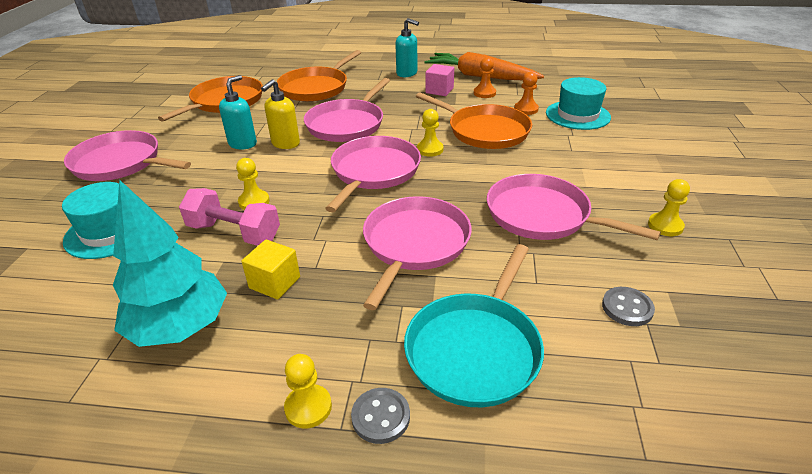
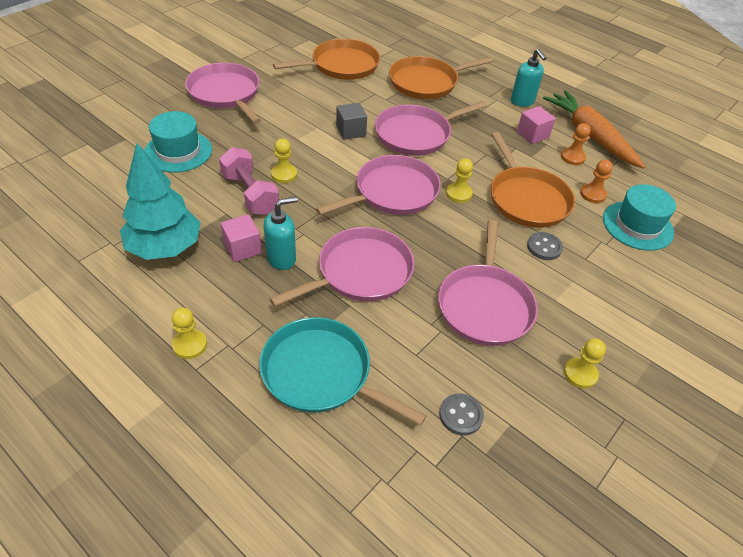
camera: 30 degrees right, 10 degrees up
turquoise soap dispenser [219,75,257,149] -> turquoise soap dispenser moved to [264,196,298,270]
yellow cube [241,240,300,299] -> pink cube [221,214,262,262]
yellow soap dispenser [261,79,300,149] -> grey cube [336,103,367,140]
grey button [351,388,410,444] -> grey button moved to [527,232,563,260]
turquoise pan [404,244,544,407] -> turquoise pan turned 60 degrees clockwise [259,317,427,425]
pink pan [487,174,661,240] -> pink pan turned 150 degrees counterclockwise [438,220,538,346]

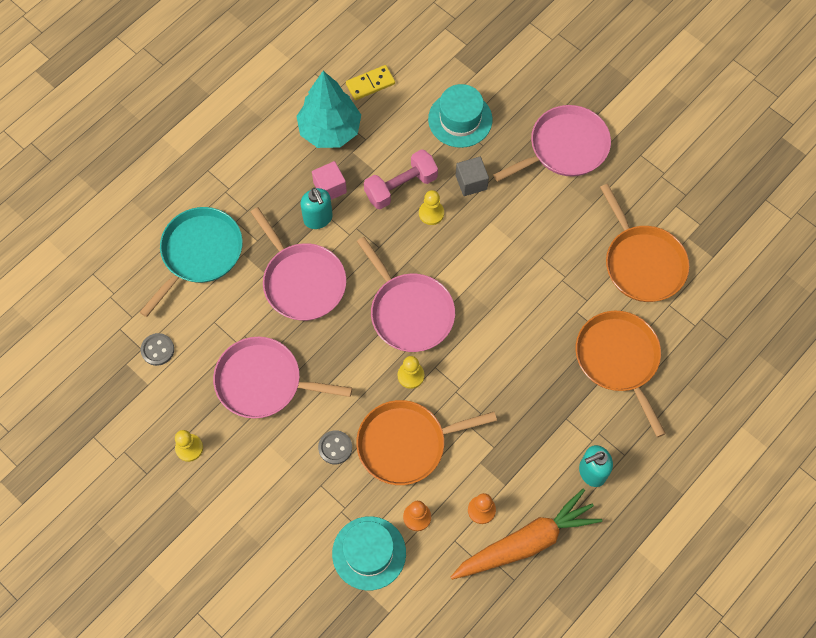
camera: 95 degrees right, 20 degrees up
yellow pawn [172,308,207,359] -> none
grey cube [336,103,367,140] -> grey cube moved to [456,157,489,196]
pink pan [375,101,487,156] -> none
pink cube [517,106,555,144] -> none
none -> yellow domino [346,65,395,100]

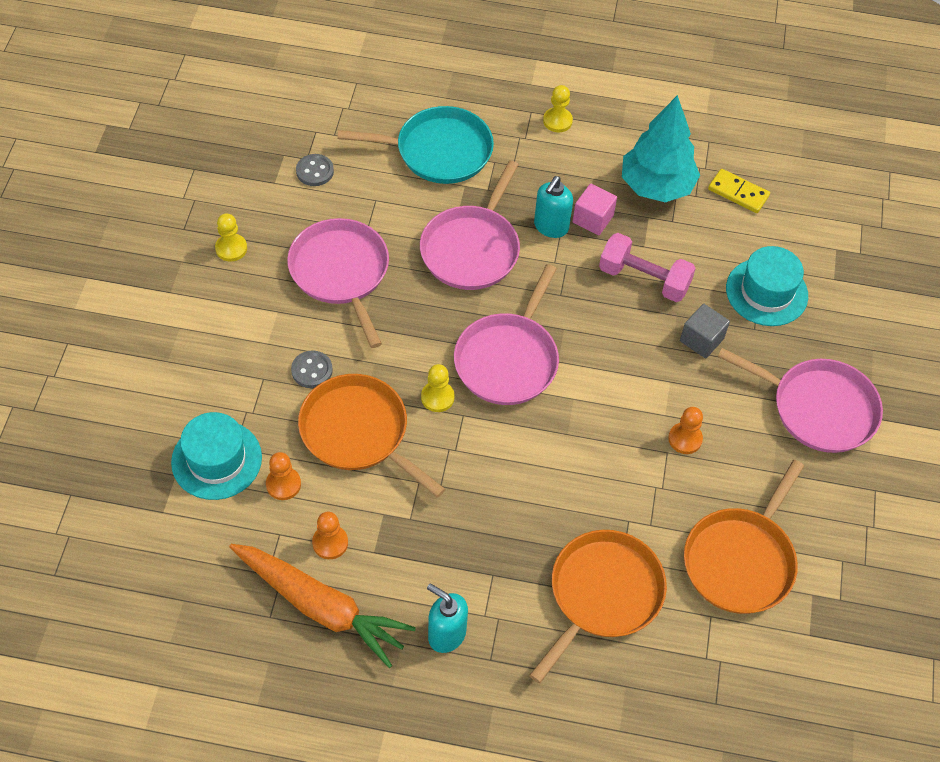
camera: 55 degrees right, 10 degrees down
yellow pawn [419,190,444,225] -> yellow pawn moved to [543,85,573,132]
none -> orange pawn [668,407,703,454]

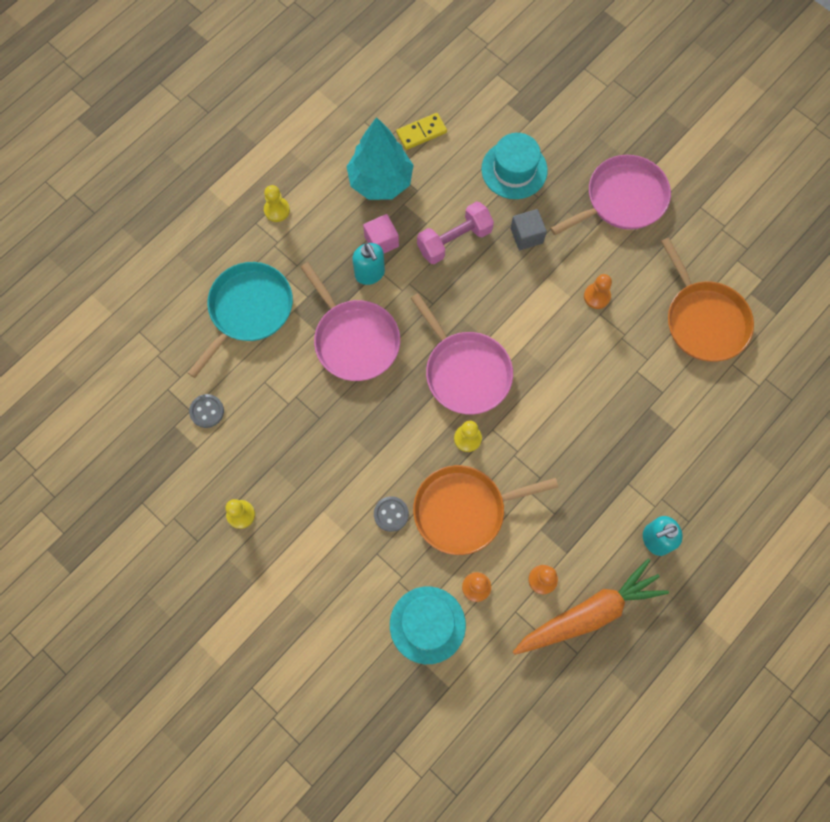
camera: 55 degrees left, 15 degrees up
pink pan [287,218,389,348] -> none
orange pan [529,530,667,683] -> none

